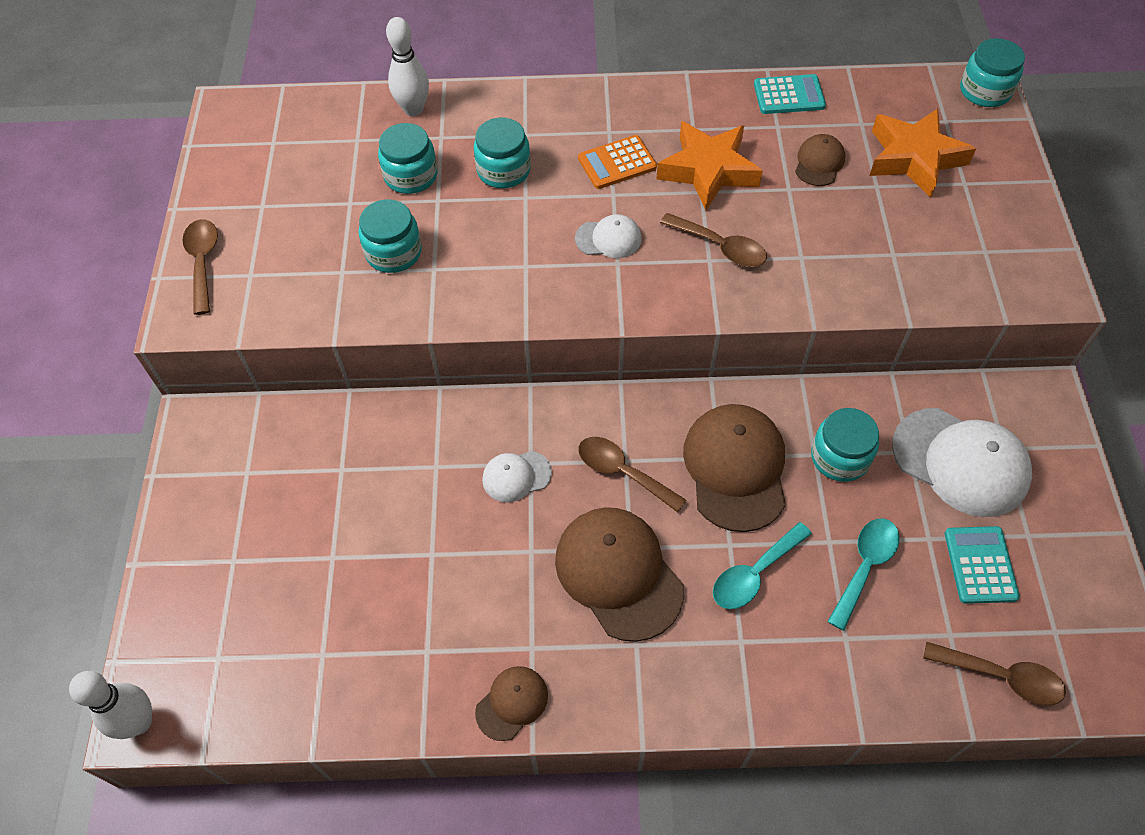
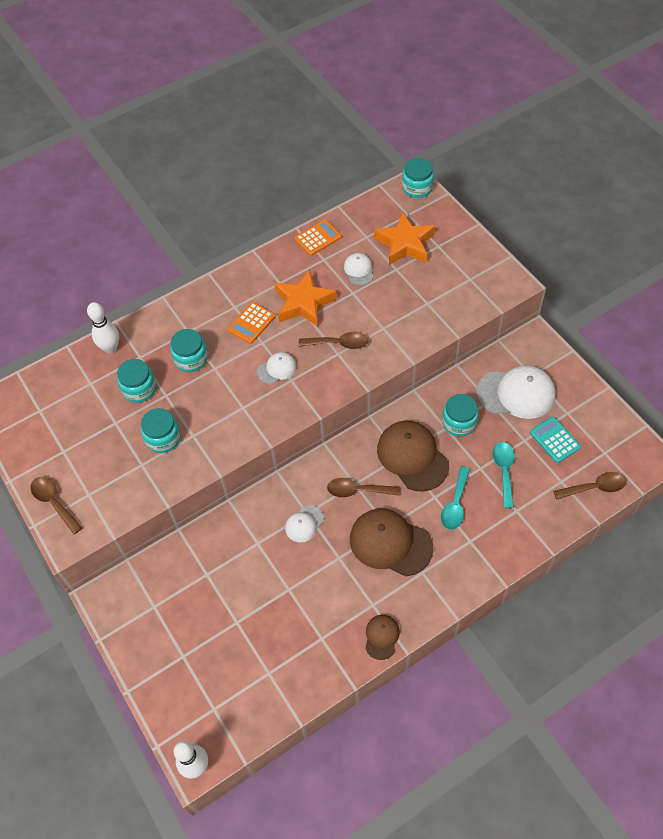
camera: 30 degrees left, 0 degrees up
turquoise calculator [754,74,826,114] -> orange calculator [295,220,342,256]
brown cap [795,134,845,186] -> white cap [344,253,374,285]

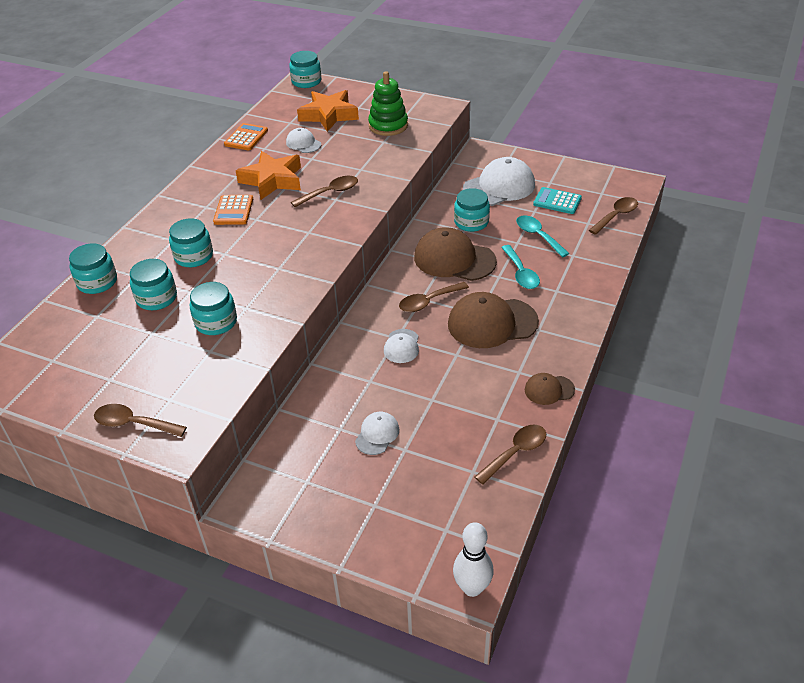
camera: 35 degrees left, 15 degrees down
white bowling pin [87,302,119,354] -> turquoise jar [69,243,117,294]
white cap [257,352,297,384] -> white cap moved to [355,412,399,455]
brown cap [365,615,400,660] -> brown cap turned 75 degrees counterclockwise [525,373,575,405]
none -> green stacking toy [368,71,408,136]
none -> brown spoon [475,425,546,485]

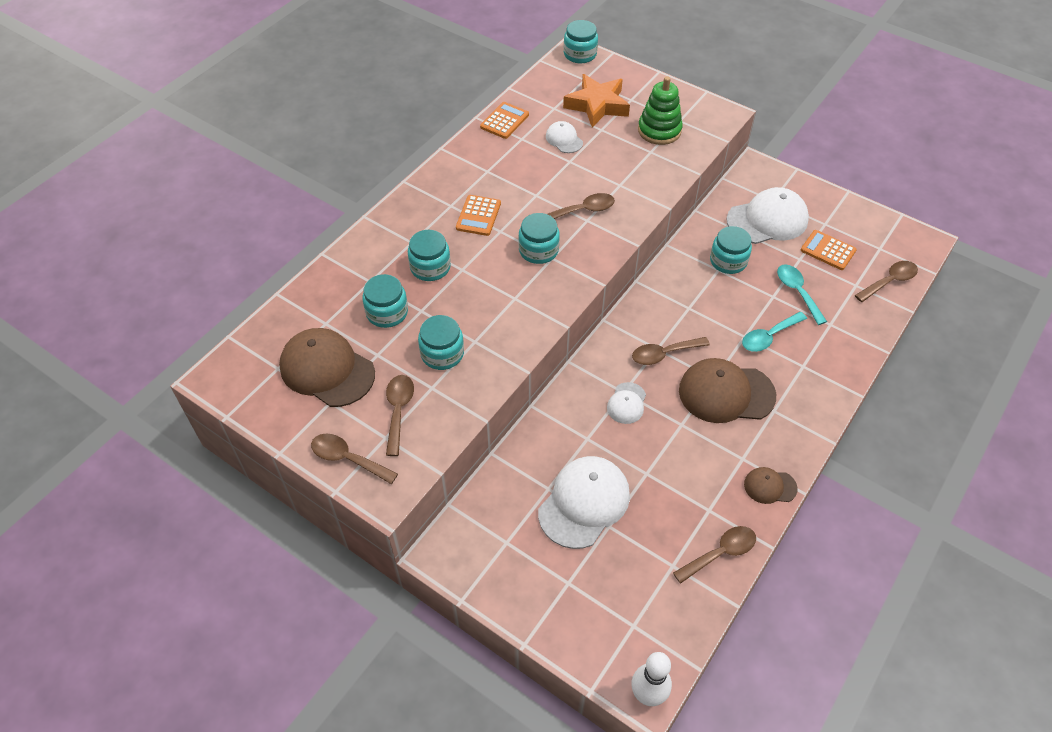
camera: 10 degrees right, 10 degrees up
turquoise jar [69,243,117,294] -> turquoise jar moved to [518,213,560,264]
orange star [236,151,301,200] -> none
white cap [355,412,399,455] -> white cap [538,456,630,549], size x1.96
brown cap [414,227,497,281] -> brown cap moved to [279,328,375,407]
turquoise spoon [501,245,540,289] -> turquoise spoon turned 60 degrees clockwise [742,312,807,352]
turquoise calculator [533,187,582,214] -> orange calculator [801,230,857,270]
none -> brown spoon [386,375,414,456]

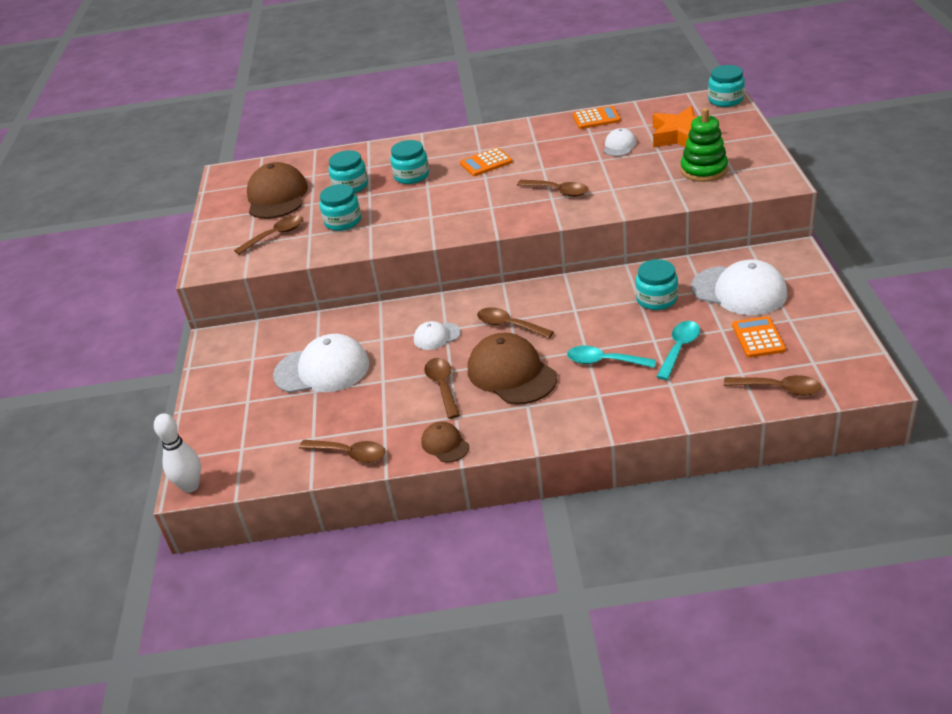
camera: 55 degrees right, 15 degrees down
brown spoon [311,434,398,484] -> brown spoon moved to [424,358,460,419]
turquoise jar [518,213,560,264] -> none

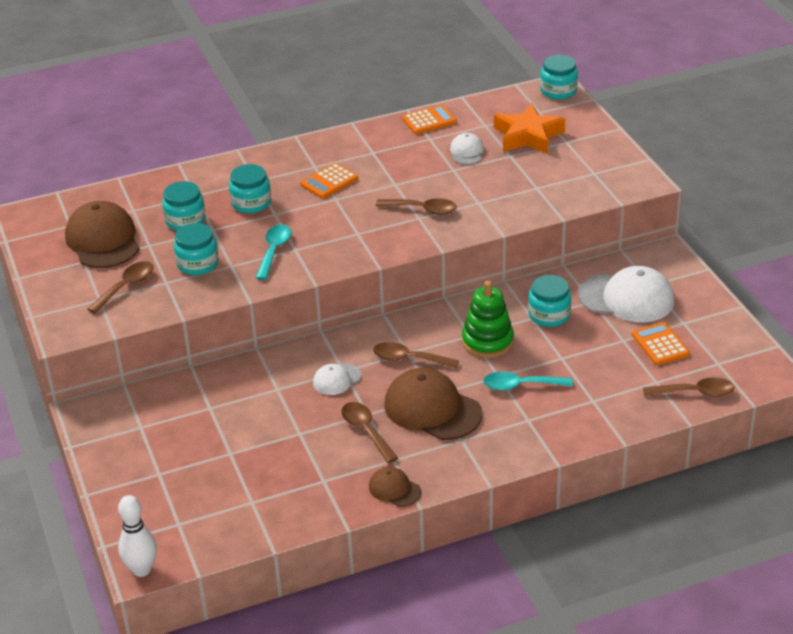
camera: 20 degrees left, 0 degrees up
white cap [273,334,370,393] -> none
brown spoon [299,440,386,463] -> none
turquoise spoon [656,321,700,380] -> turquoise spoon moved to [256,224,292,280]
green stacking toy [681,108,728,182] -> green stacking toy moved to [462,281,514,358]

